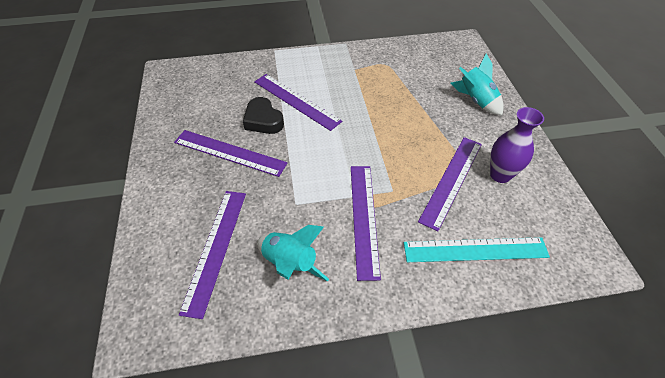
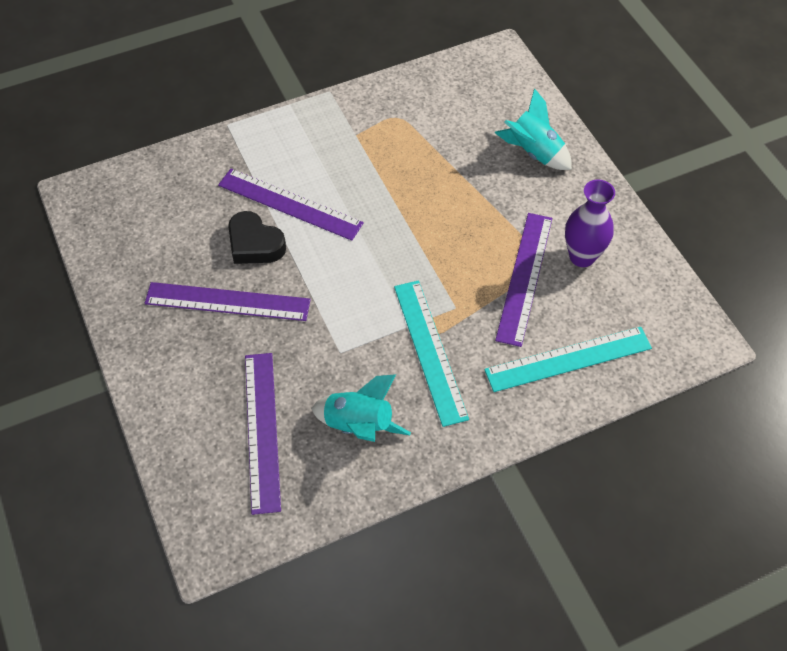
camera: 15 degrees left, 5 degrees up
purple ruler [351,166,381,281] -> turquoise ruler [394,280,469,427]

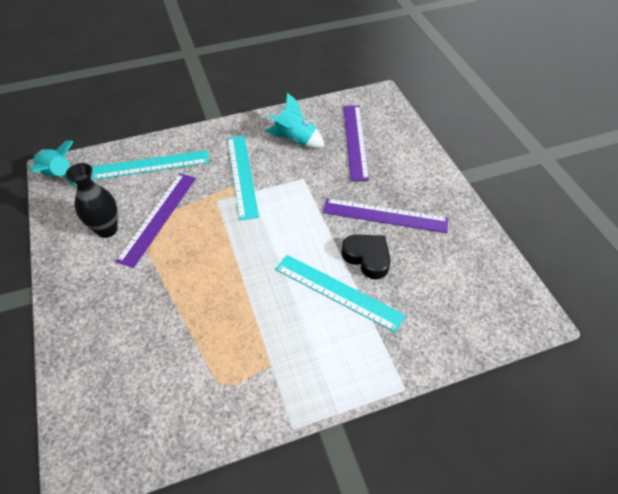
camera: 175 degrees left, 5 degrees down
purple ruler [218,169,364,241] -> turquoise ruler [275,255,406,333]
turquoise rocket [495,88,572,170] -> turquoise rocket moved to [30,140,77,188]
purple vase [565,179,615,267] -> black vase [66,163,118,238]

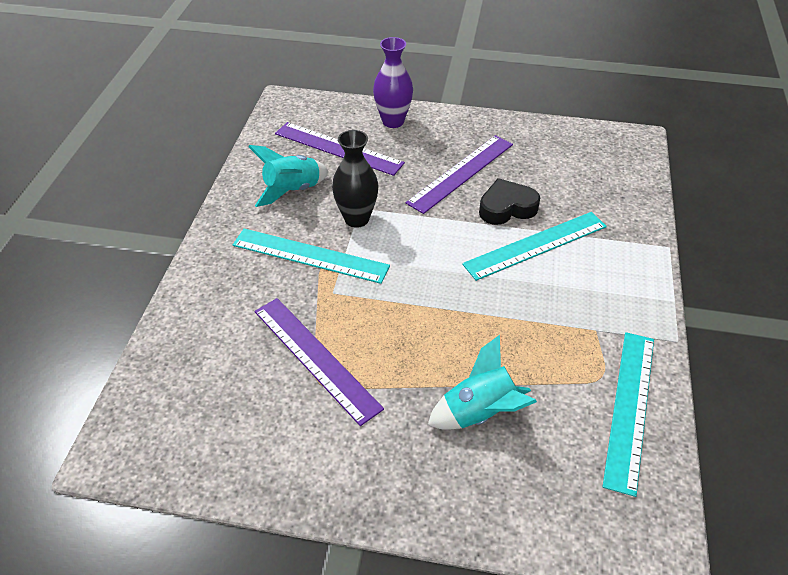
camera: 60 degrees left, 5 degrees down
turquoise rocket [30,140,77,188] -> turquoise rocket moved to [428,335,537,430]
black vase [66,163,118,238] -> black vase moved to [332,130,379,228]
turquoise ruler [92,150,209,180] -> turquoise ruler moved to [602,332,654,497]
none -> purple vase [373,37,413,128]

